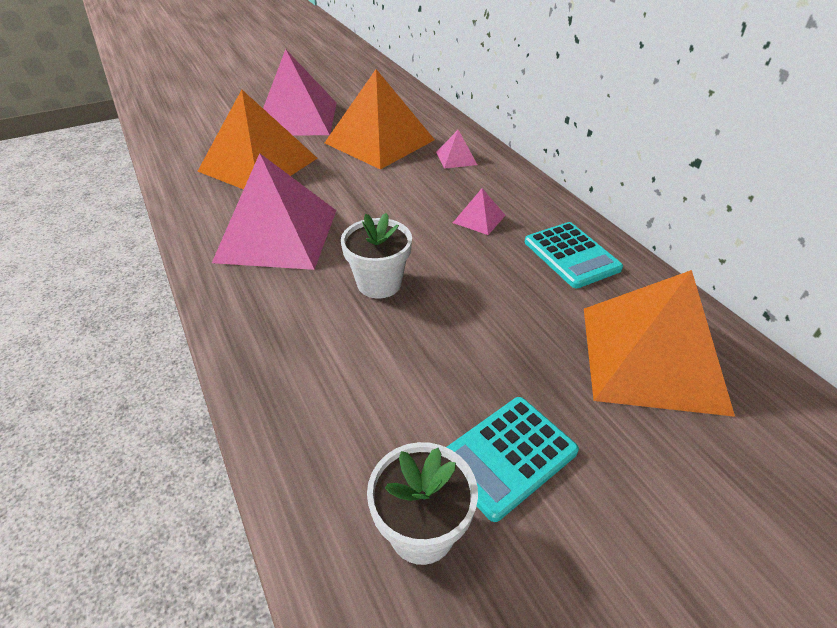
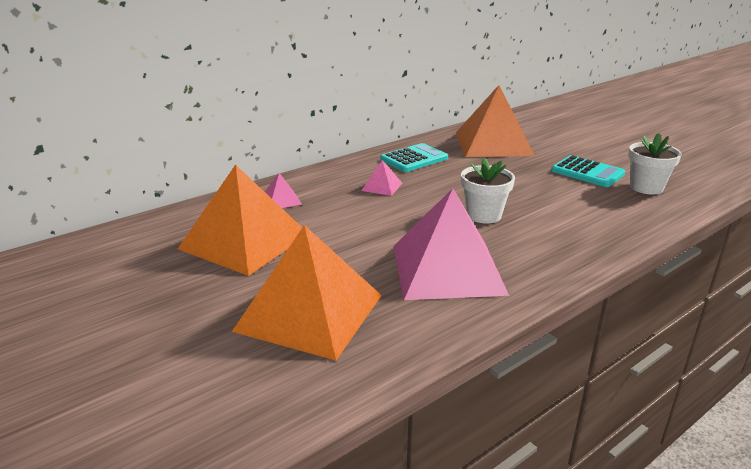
camera: 100 degrees left, 15 degrees down
pink pyramid [263,49,337,136] -> none

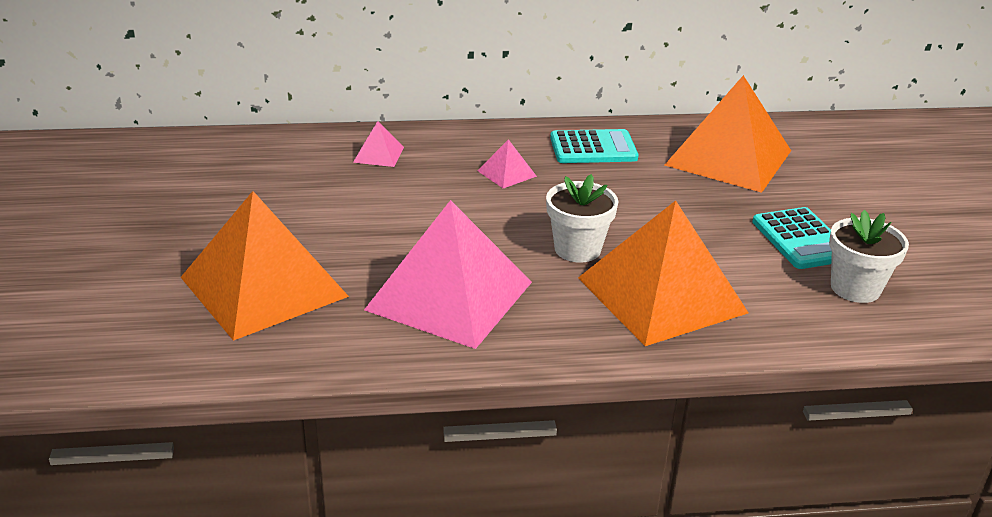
camera: 30 degrees right, 5 degrees up
orange pyramid [178,164,302,276] -> orange pyramid moved to [578,201,749,346]

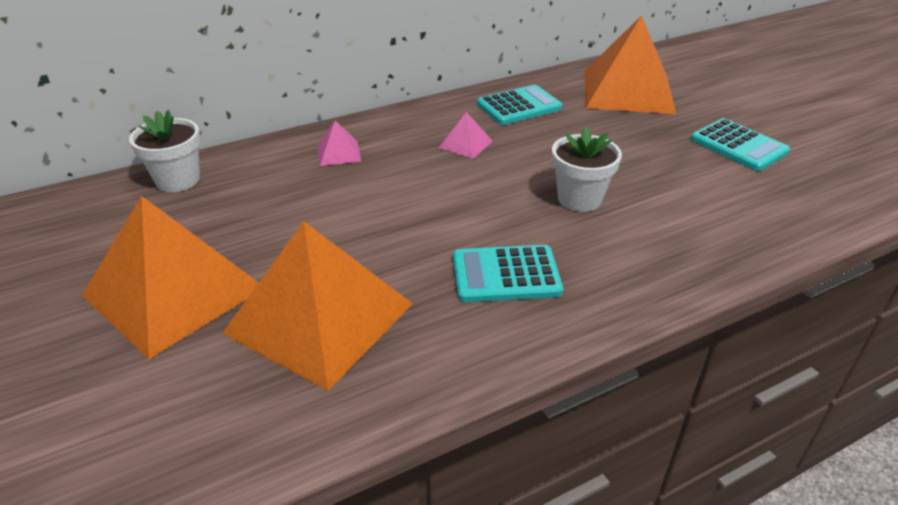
camera: 20 degrees left, 5 degrees up
pink pyramid [364,200,532,349] -> turquoise calculator [453,245,563,302]
orange pyramid [578,201,749,346] -> orange pyramid moved to [82,196,259,359]
white flower pot [829,210,909,303] -> white flower pot moved to [129,110,201,192]

